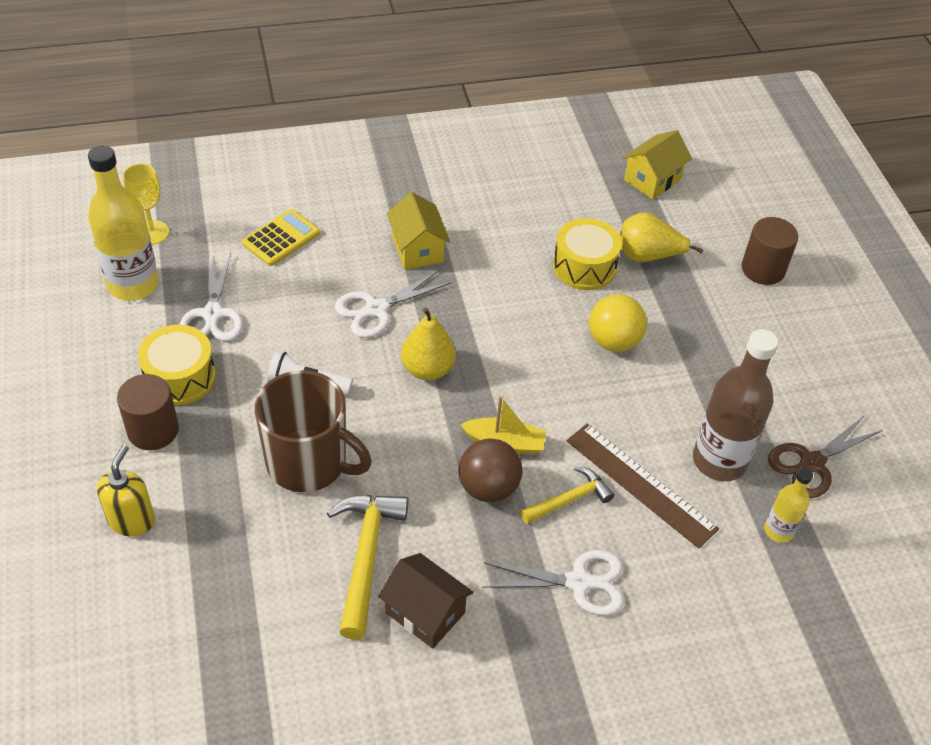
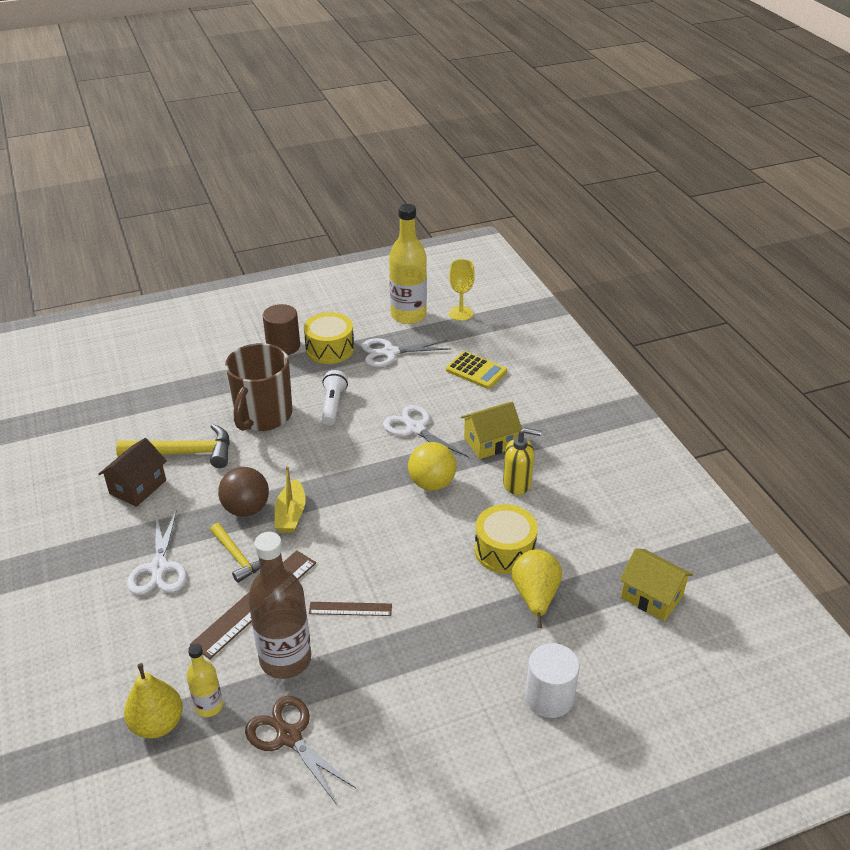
camera: 85 degrees right, 10 degrees down
yellow soap dispenser [97,445,155,536] -> yellow soap dispenser moved to [503,428,541,495]
yellow pear [401,308,456,380] -> yellow pear moved to [124,663,183,739]
yellow ball [589,294,647,352] -> yellow ball moved to [408,442,456,491]
brown cylinder [742,217,798,285] -> white cylinder [525,643,580,718]
none -> brown ruler [309,602,392,616]

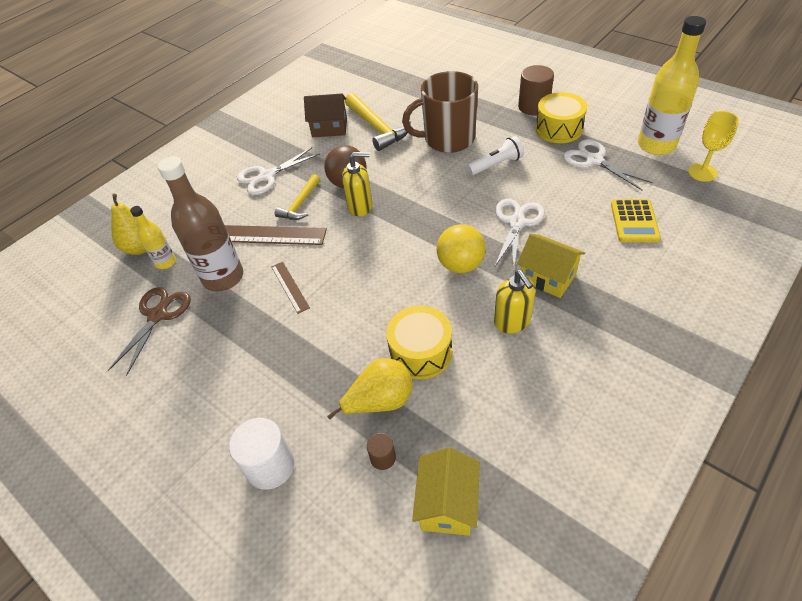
camera: 65 degrees right, 10 degrees up
yellow boat [275,466,306,533] -> yellow soap dispenser [342,152,373,216]
none -> brown cylinder [367,433,396,470]

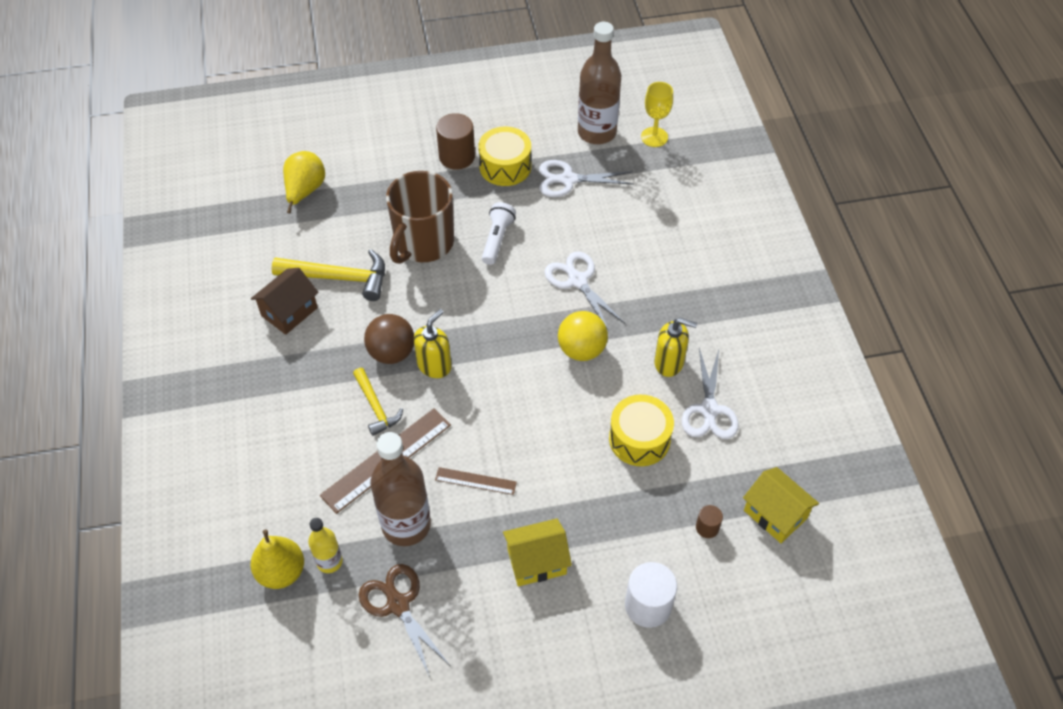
camera: 55 degrees left, 5 degrees up
white scissors [237,148,320,195] -> white scissors moved to [681,348,739,439]
yellow pear [327,358,413,420] -> yellow pear moved to [283,151,325,213]
yellow house [517,234,585,298] -> yellow house moved to [503,518,572,586]
yellow calculator [611,199,661,242] -> none
yellow bottle [638,16,706,155] -> brown bottle [578,22,621,144]

